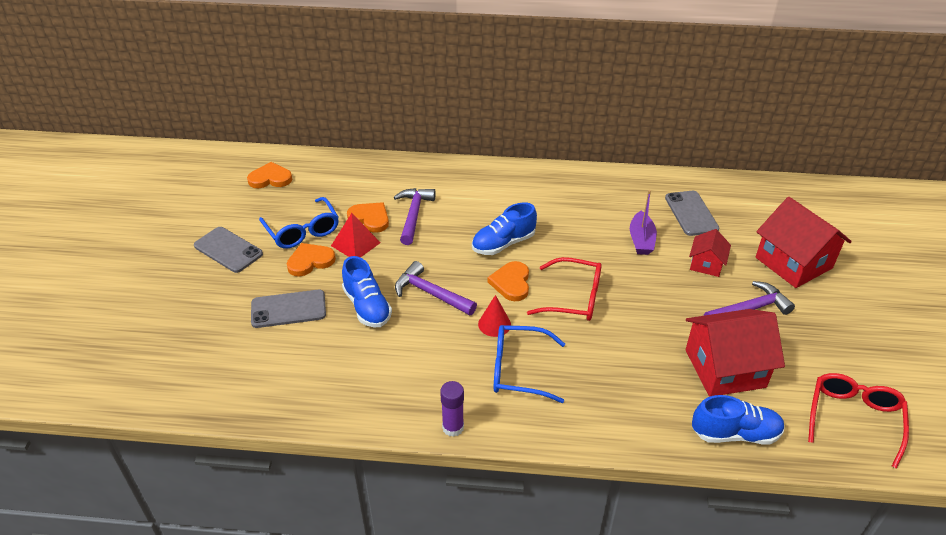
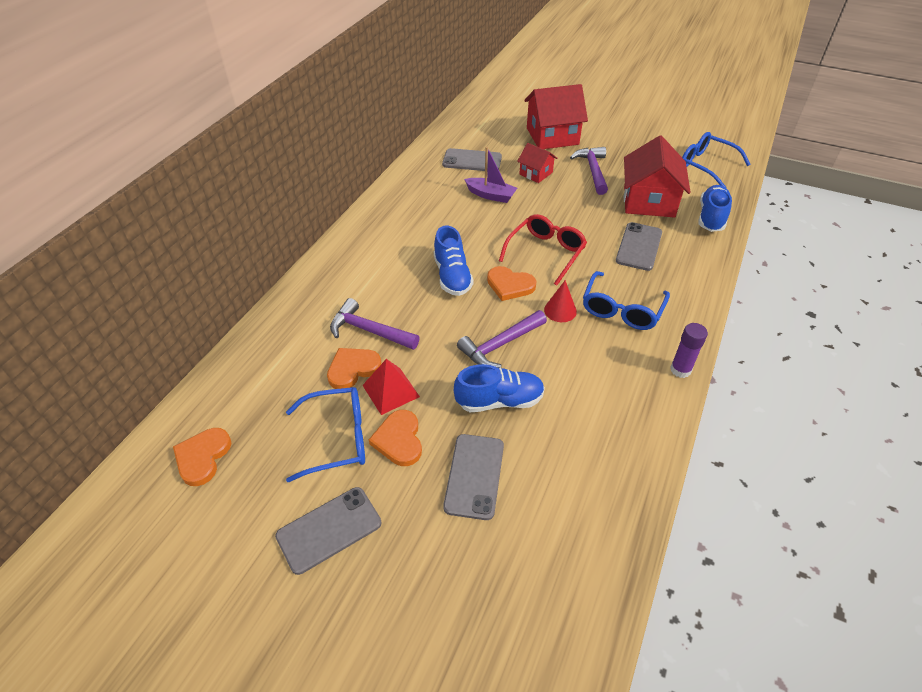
camera: 70 degrees left, 5 degrees up
red glasses [808,373,909,469] -> blue glasses [682,132,751,188]
none -> grey phone [616,222,662,271]

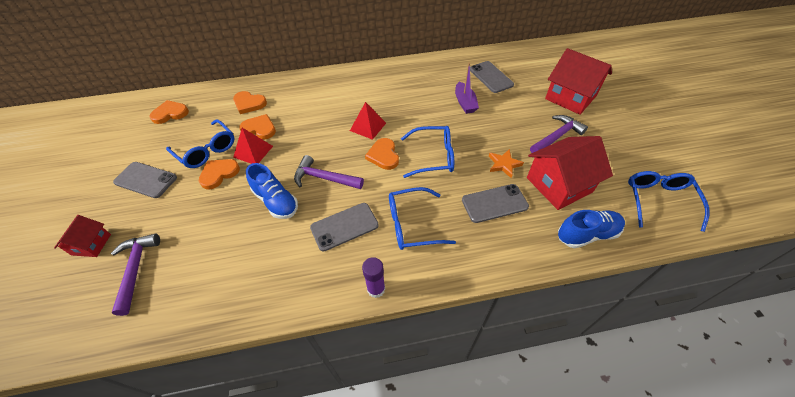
camera: 55 degrees right, 5 degrees up
purple hammer [330,298,420,350] -> purple hammer moved to [111,233,160,316]
blue shoe [434,226,474,296] -> red pyramid [350,102,386,140]
grey phone [443,434,504,520] -> grey phone moved to [310,203,379,251]
red glasses [499,214,587,286] -> blue glasses [401,126,454,178]
red house [517,143,557,183] -> red house moved to [54,215,111,257]
red cone [544,280,577,322] -> none
none -> orange heart [233,91,267,114]
none -> orange star [489,149,524,178]

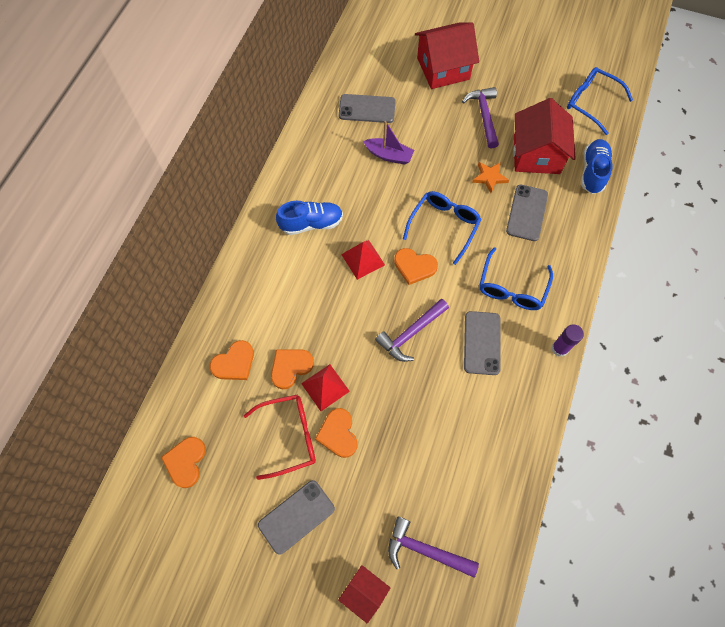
camera: 60 degrees left, 15 degrees up
blue glasses [166,119,234,168] -> red glasses [244,394,316,480]
blue shoe [246,163,298,219] -> blue shoe moved to [276,201,343,235]

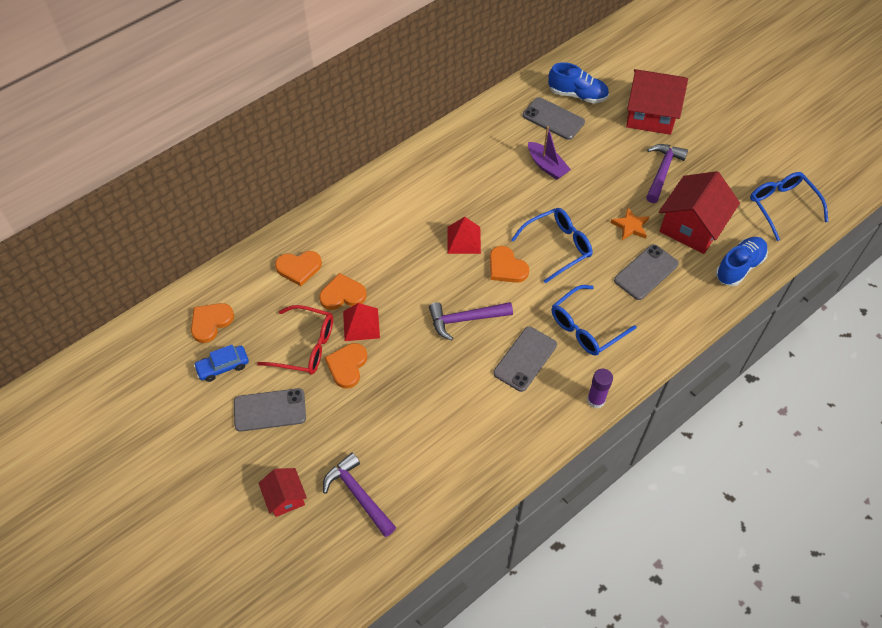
camera: 30 degrees right, 10 degrees down
blue shoe [276,201,343,235] -> blue shoe moved to [548,62,609,103]
none -> blue car [194,345,249,382]

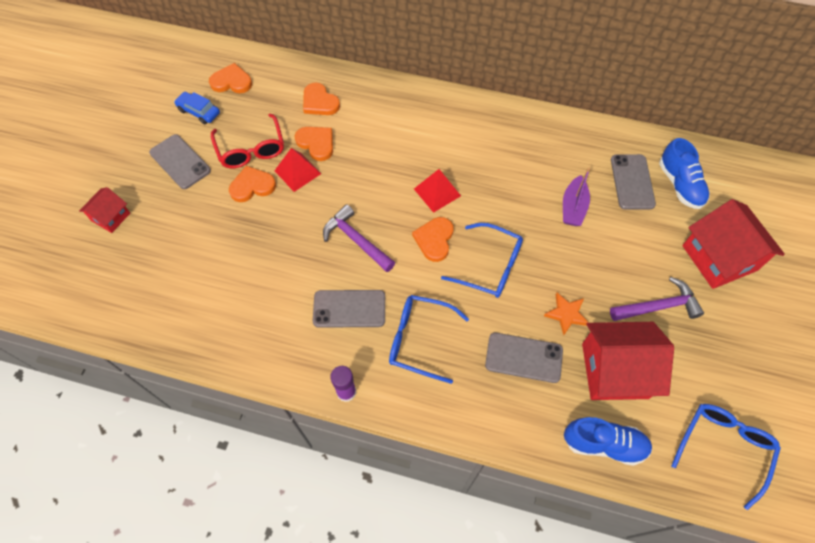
camera: 55 degrees right, 5 degrees up
purple hammer [323,453,396,537] -> none

